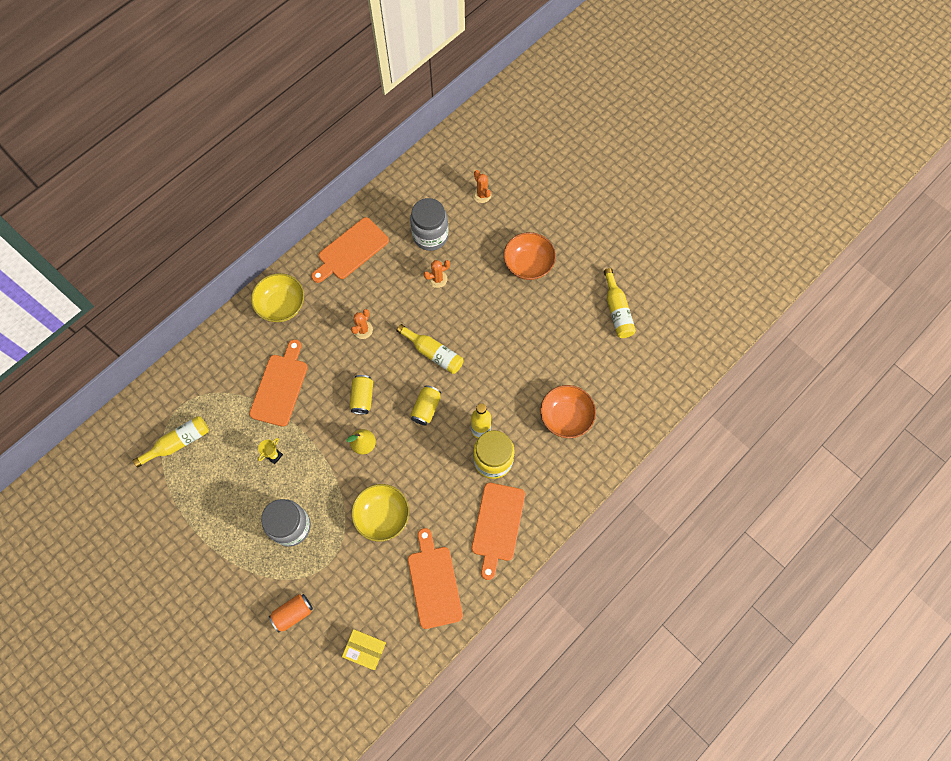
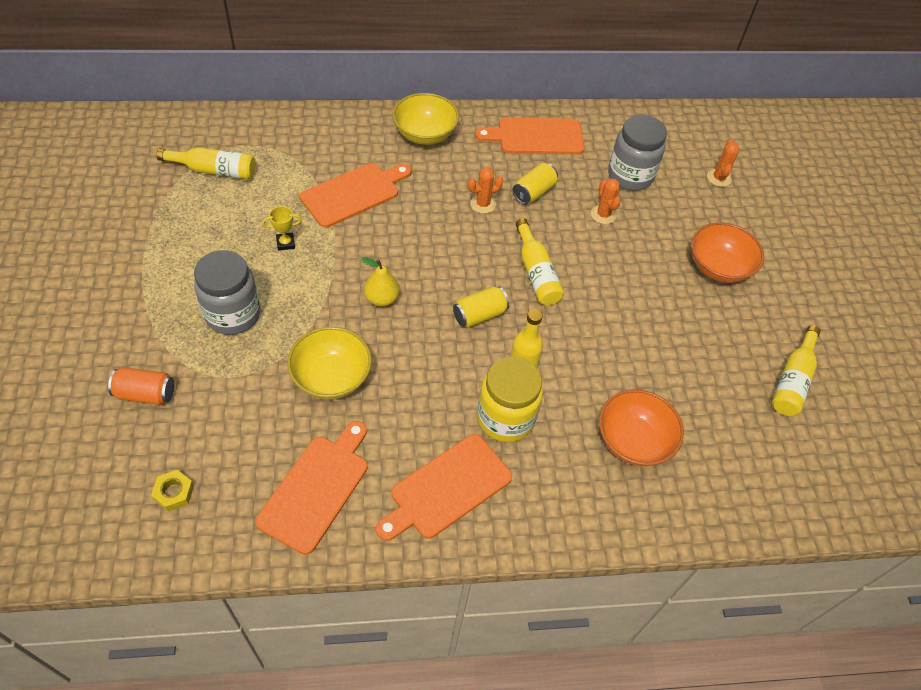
camera: 35 degrees right, 15 degrees down
yellow box [342,629,386,670] -> yellow nut [151,470,194,512]
yellow can [350,375,373,415] -> yellow can moved to [513,163,558,205]
orange cactus [424,260,450,288] -> orange cactus turned 60 degrees clockwise [591,178,621,224]

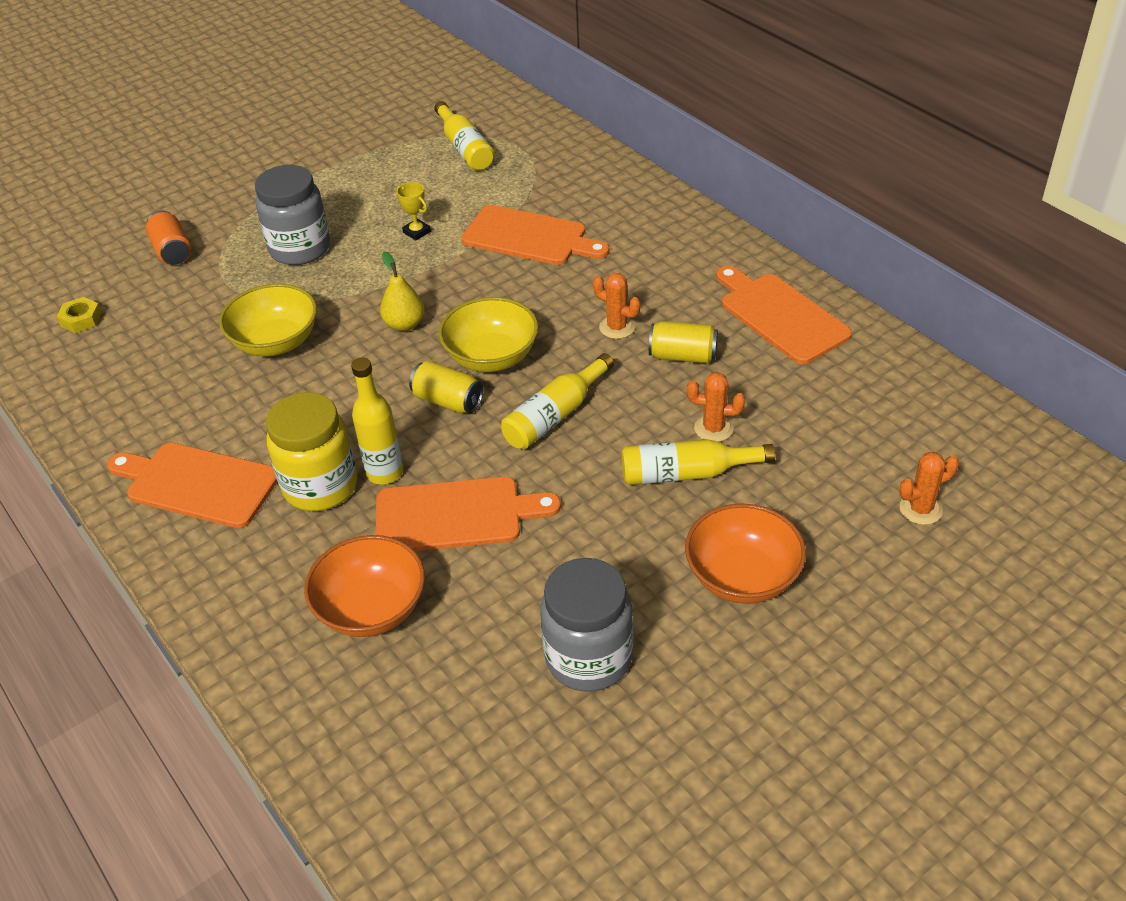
camera: 65 degrees right, 10 degrees down
orange cutting board [255,421,368,555] -> orange cutting board moved to [376,477,561,551]
yellow bowl [393,93,459,145] -> yellow bowl moved to [439,297,538,372]
orange cactus [591,178,621,224] -> orange cactus turned 60 degrees clockwise [687,372,745,442]
grey jar [608,115,667,191] -> grey jar moved to [540,558,633,691]
yellow bottle [772,325,820,416] -> yellow bottle moved to [622,439,775,485]

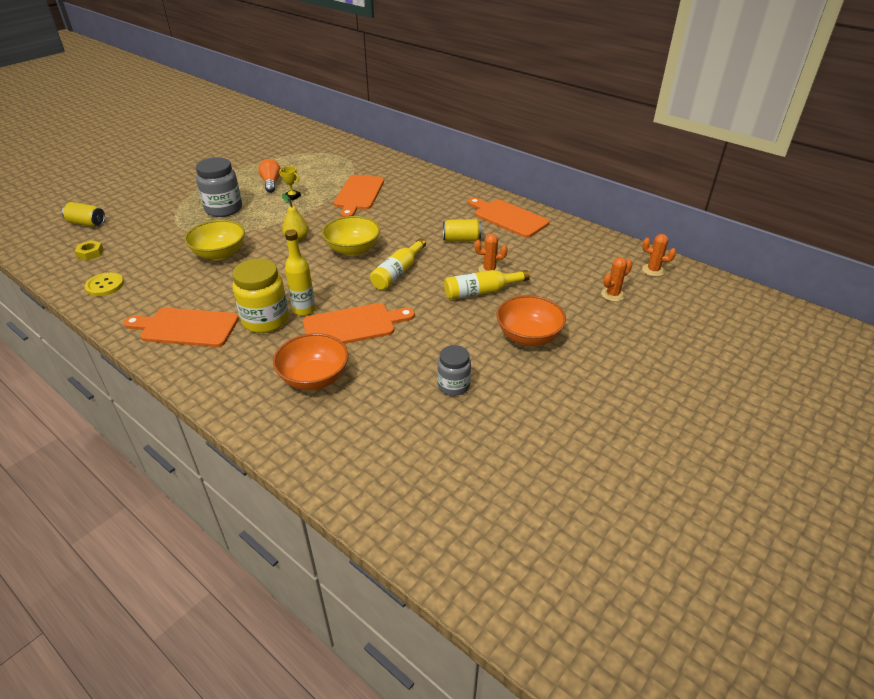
camera: 15 degrees left, 5 degrees down
orange can [146,210,191,265] -> none
yellow can [409,361,483,413] -> yellow can moved to [62,202,105,227]
yellow bottle [434,101,494,171] -> none
orange cutting board [461,205,609,265] -> orange cutting board turned 90 degrees clockwise [334,175,384,217]
grey jar [540,558,633,691] -> grey jar [437,345,471,396], size x0.62
orange cactus [593,273,640,339] -> orange cactus moved to [642,234,676,277]
none -> yellow button [84,272,124,296]
none -> orange light bulb [258,159,281,193]

